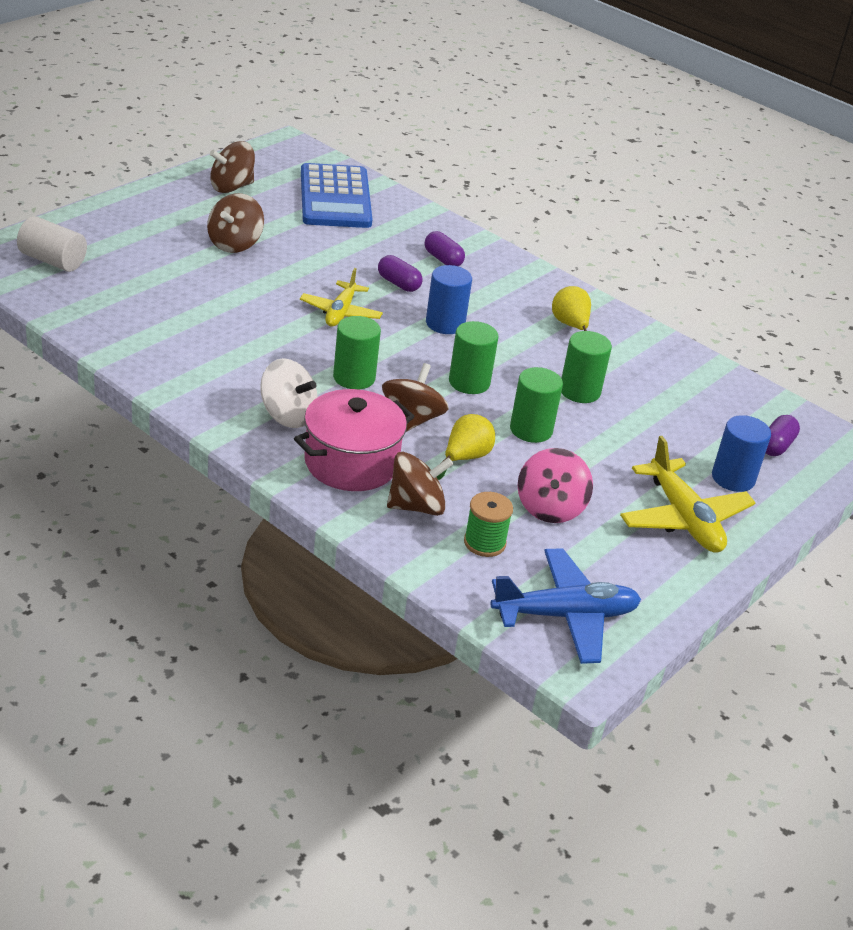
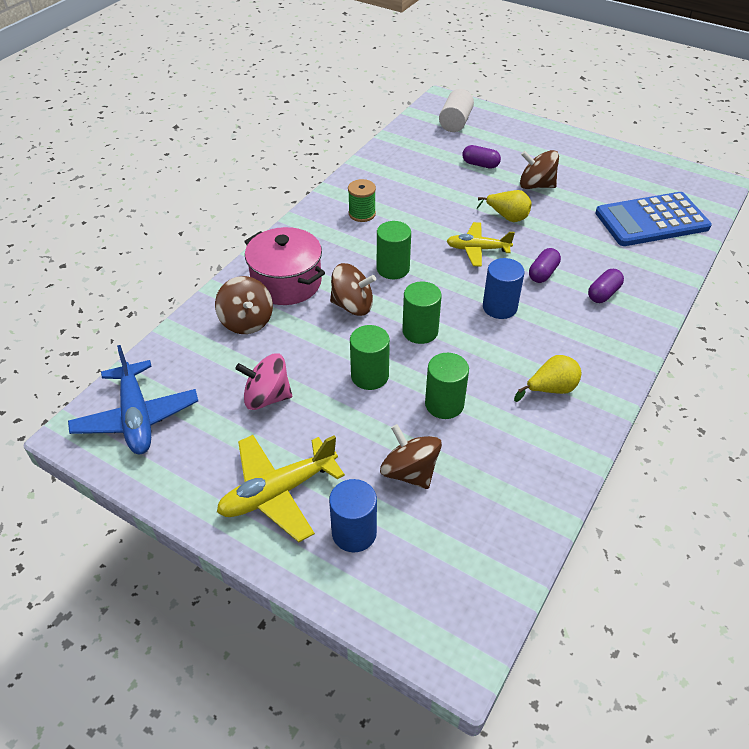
camera: 85 degrees right, 10 degrees up
brown spinning top [210,141,255,193] -> brown spinning top moved to [380,424,442,489]
white spinning top [260,358,317,428] -> none
yellow pear [437,414,495,480] -> yellow pear moved to [477,190,532,222]
green spool [464,492,513,557] -> green spool moved to [348,179,376,222]
purple capsule [766,415,800,456] -> purple capsule moved to [462,145,501,169]

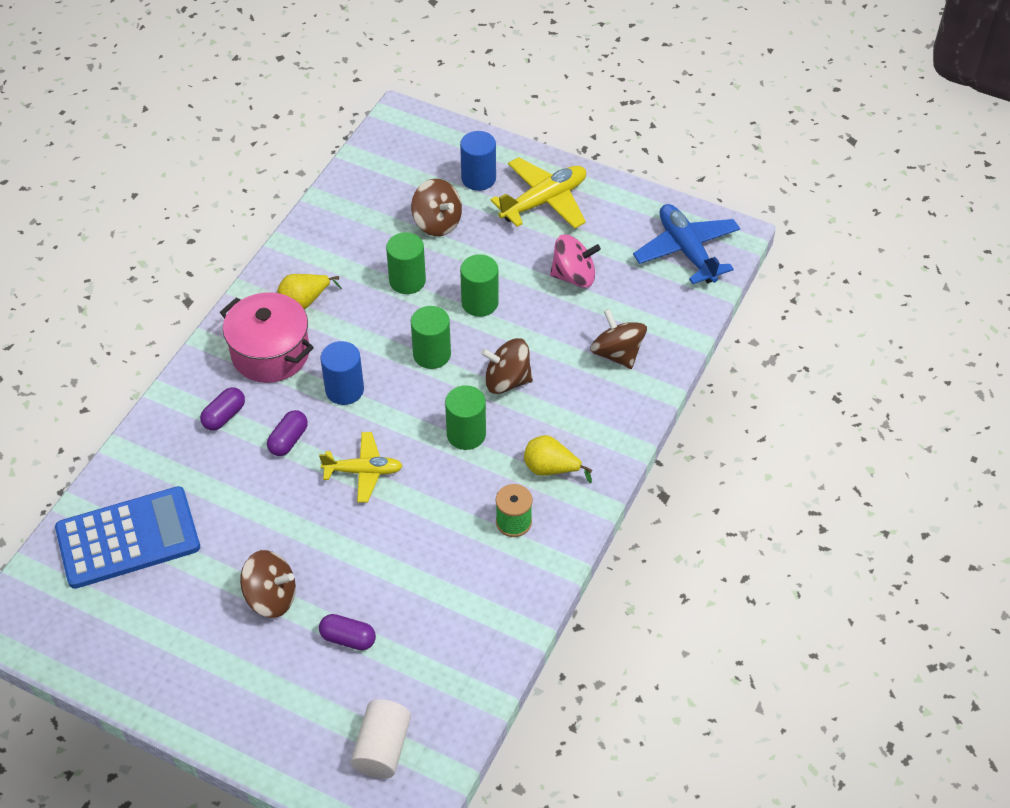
camera: 175 degrees right, 5 degrees up
pink pot [244,227,325,305] -> pink pot moved to [220,292,314,383]
yellow pear [477,190,532,222] -> yellow pear moved to [524,435,592,483]

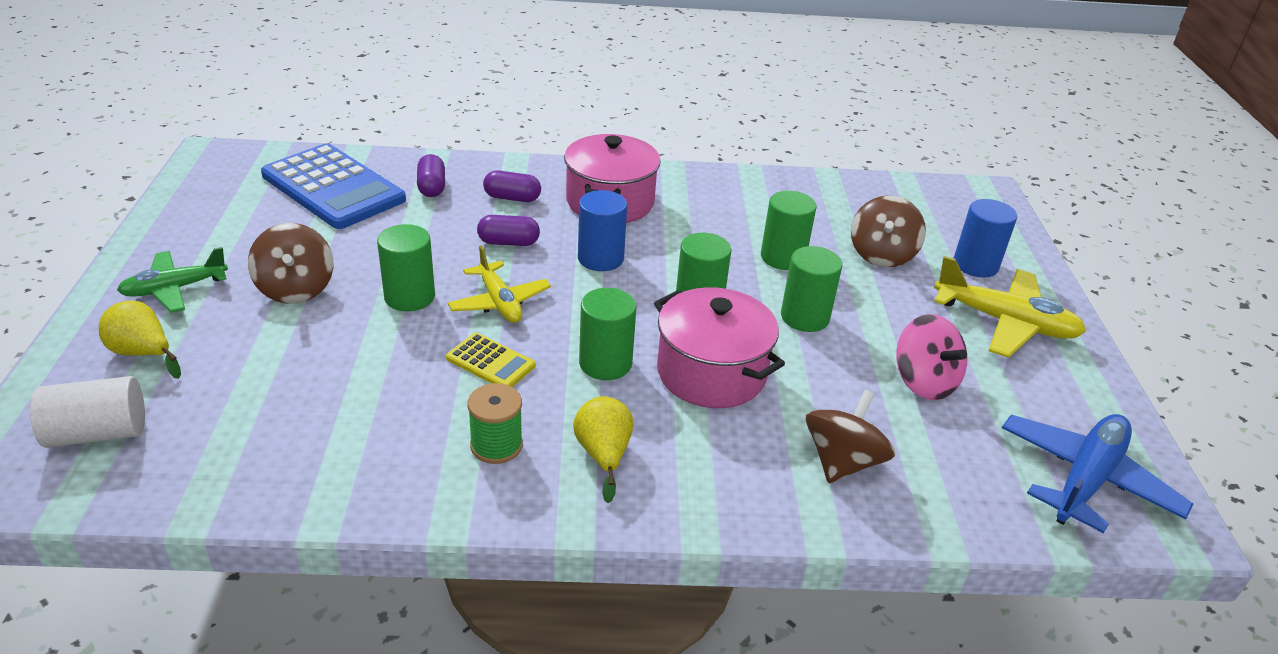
camera: 60 degrees right, 15 degrees down
yellow pear [277,274,342,309] -> yellow pear moved to [99,301,181,379]
purple capsule [319,614,376,650] -> purple capsule moved to [417,154,445,197]
brown spinning top [481,338,533,394] -> pink pot [654,287,785,408]
none -> green plane [117,247,228,313]
none -> green cylinder [377,224,435,311]
none -> yellow calculator [446,333,536,387]

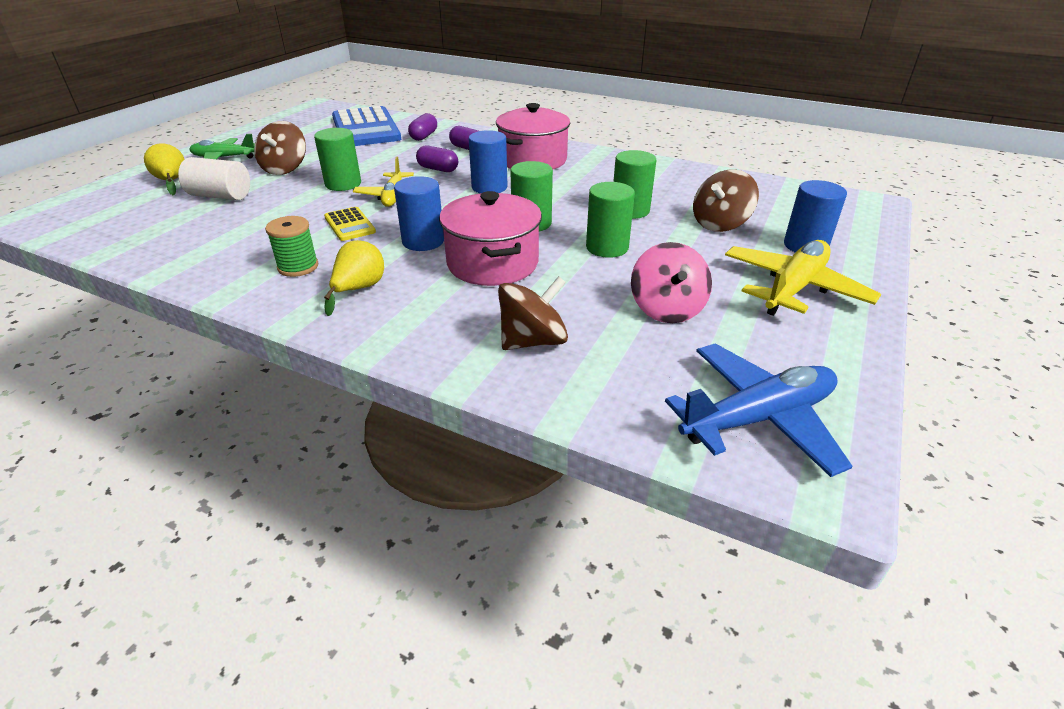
camera: 30 degrees right, 0 degrees up
white cylinder [30,376,145,448] -> white cylinder moved to [178,157,250,200]
green cylinder [579,288,637,380] -> blue cylinder [394,176,444,251]
yellow plane [934,256,1086,358] -> yellow plane turned 105 degrees counterclockwise [725,240,881,316]

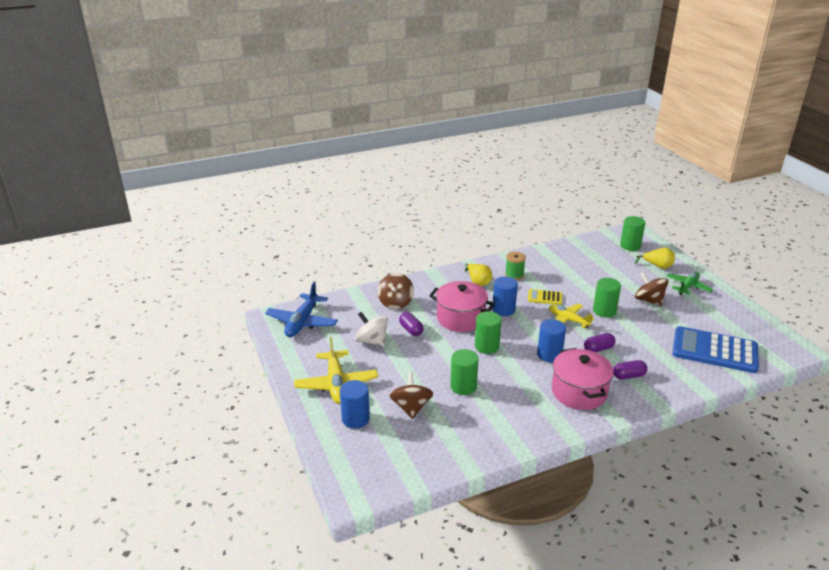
camera: 130 degrees right, 5 degrees down
white cylinder [178,157,250,200] -> none
purple capsule [408,113,437,141] -> purple capsule moved to [399,312,424,336]
green cylinder [586,182,635,258] -> green cylinder moved to [620,216,645,251]
pink spinning top [631,242,712,323] -> white spinning top [355,312,388,346]

